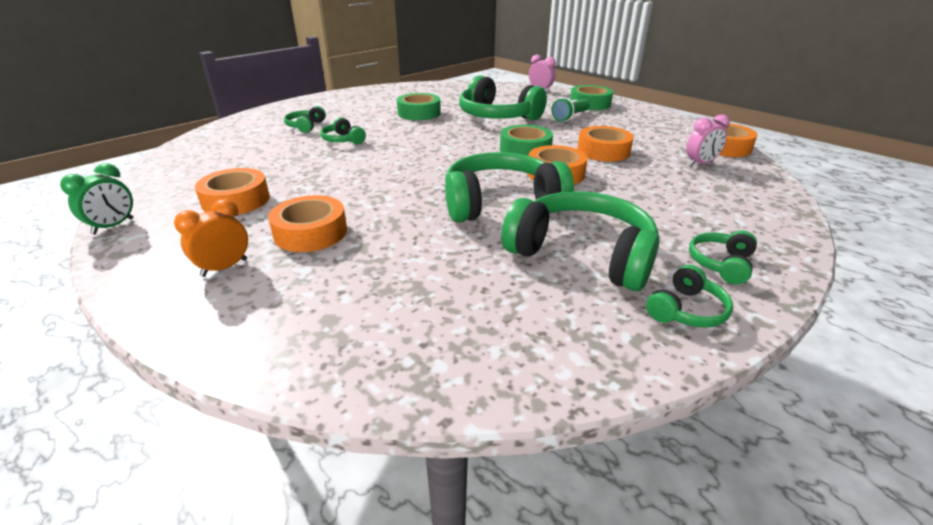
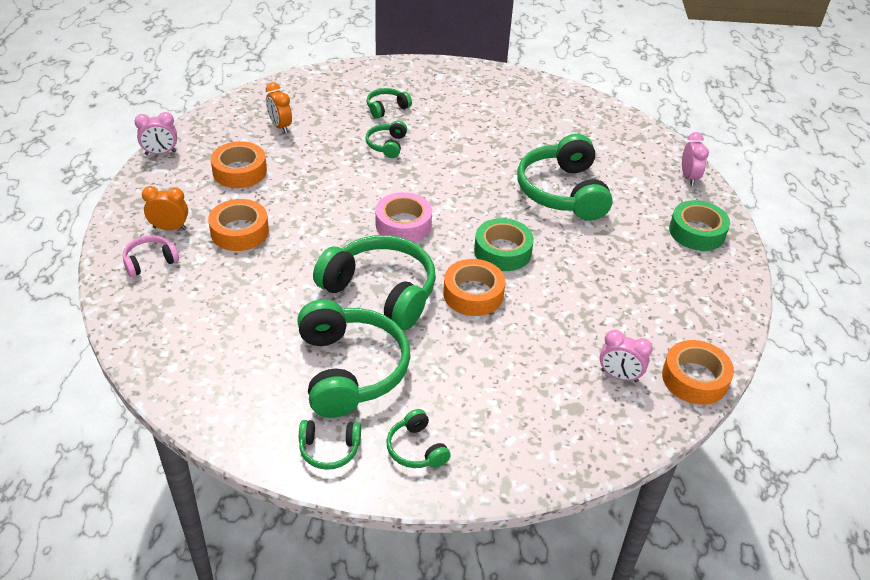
camera: 45 degrees right, 10 degrees up
green clock [60,163,134,235] -> pink clock [134,112,177,155]
green tape [397,93,441,120] -> none
green flashlight [551,97,590,122] -> none
orange tape [577,126,634,162] -> none
green headphones [689,231,757,284] -> green headphones turned 105 degrees counterclockwise [386,409,451,468]
none -> pink headphones [123,235,179,277]
none -> orange clock [266,82,292,133]
none -> pink tape [375,192,432,242]

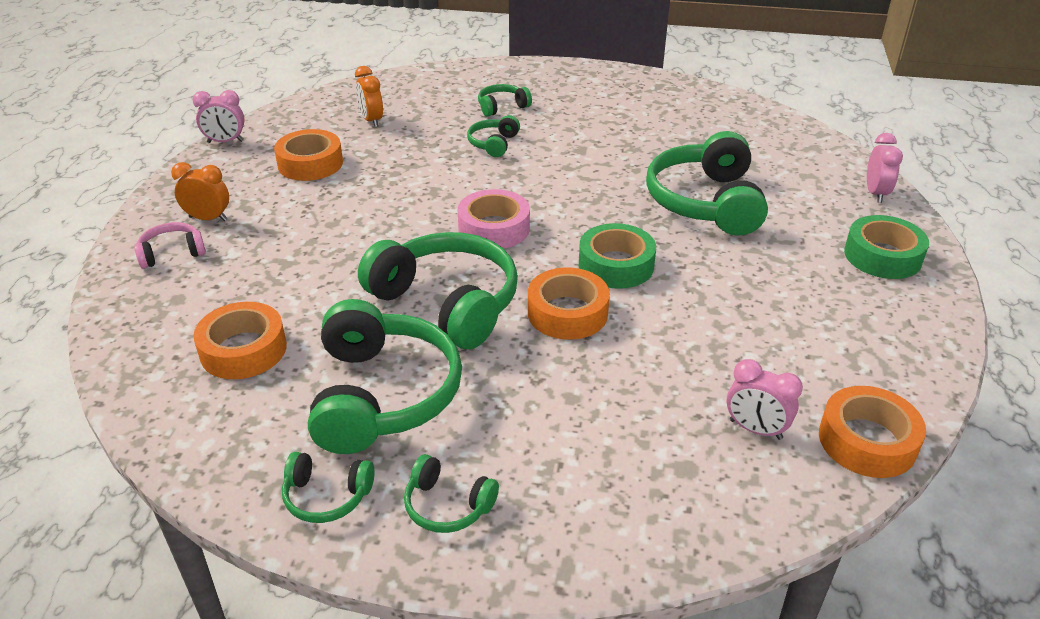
camera: 10 degrees right, 5 degrees down
orange tape [208,199,269,251] -> orange tape moved to [193,302,287,379]
green headphones [386,409,451,468] -> green headphones turned 45 degrees counterclockwise [404,454,499,533]

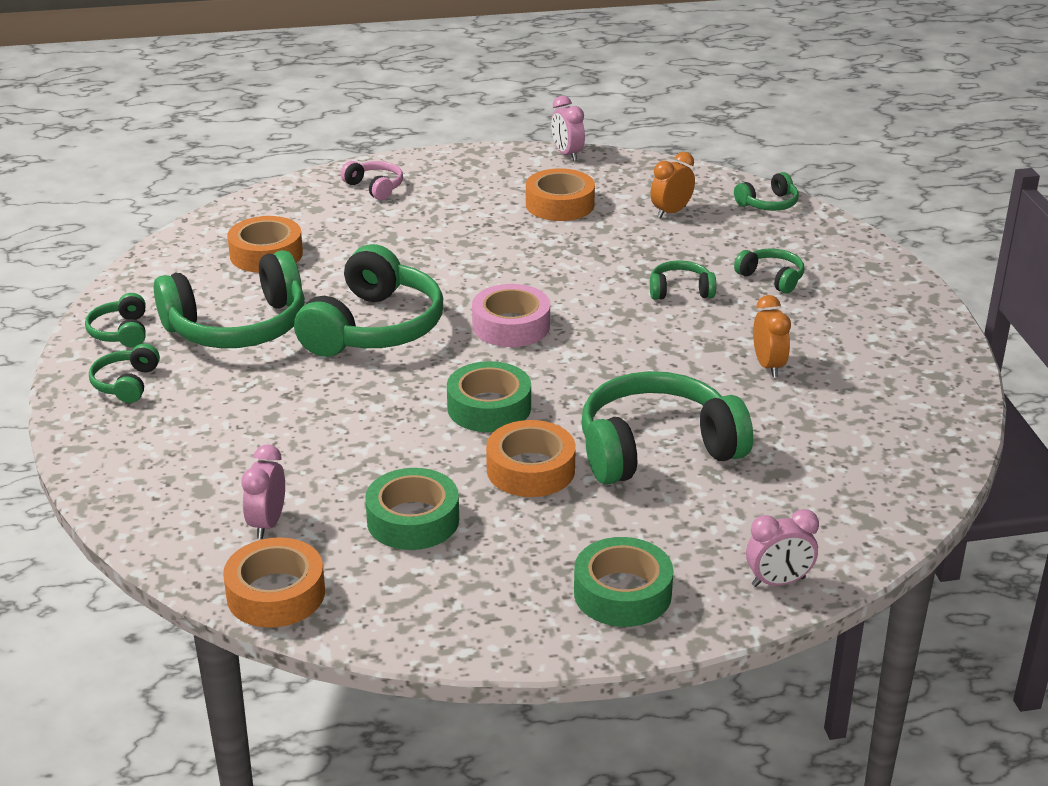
camera: 70 degrees right, 5 degrees down
orange clock [171,162,229,221] -> orange clock moved to [753,295,791,377]
orange tape [528,267,610,340] -> orange tape moved to [486,420,576,497]
none -> green tape [365,468,459,550]
none -> green headphones [734,172,799,211]

